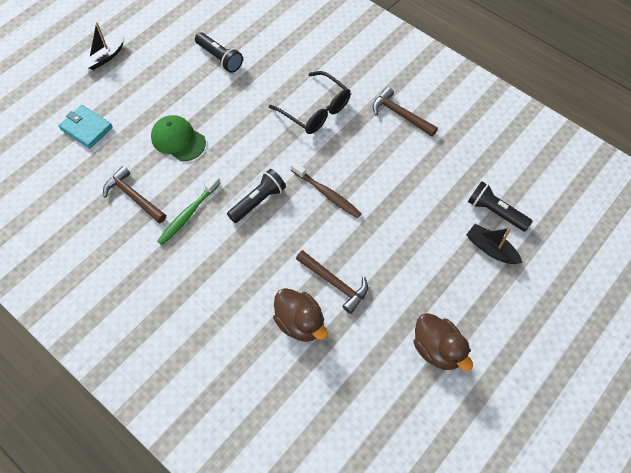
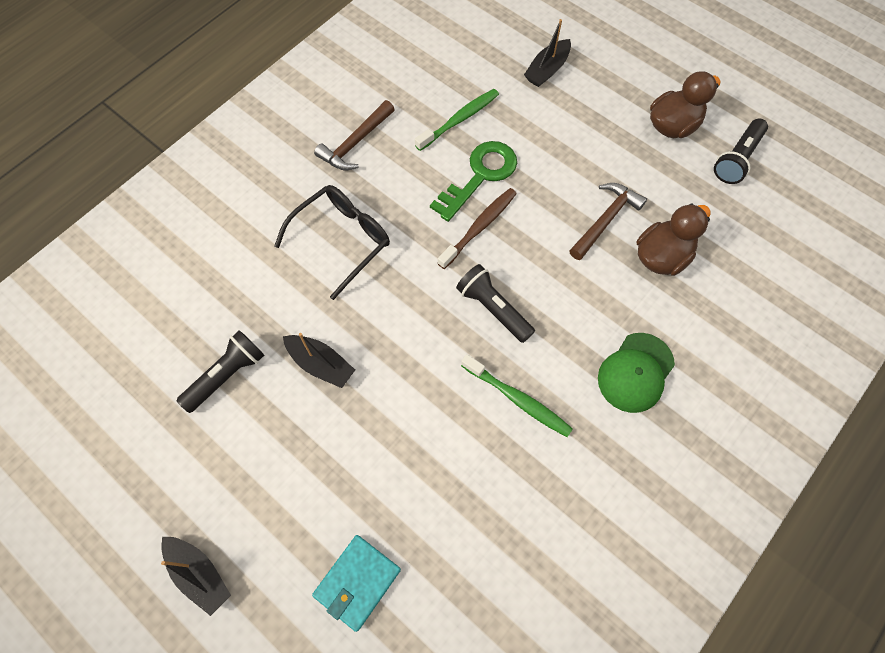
camera: 90 degrees left, 5 degrees up
brown hammer [103,166,166,224] -> none
green cap [151,115,206,161] -> green cap moved to [598,333,675,413]
black flashlight [468,181,533,232] -> black flashlight moved to [714,118,768,184]
none -> black boat [283,333,355,388]
none -> green toothbrush [415,89,499,151]
none -> green key [430,141,517,222]

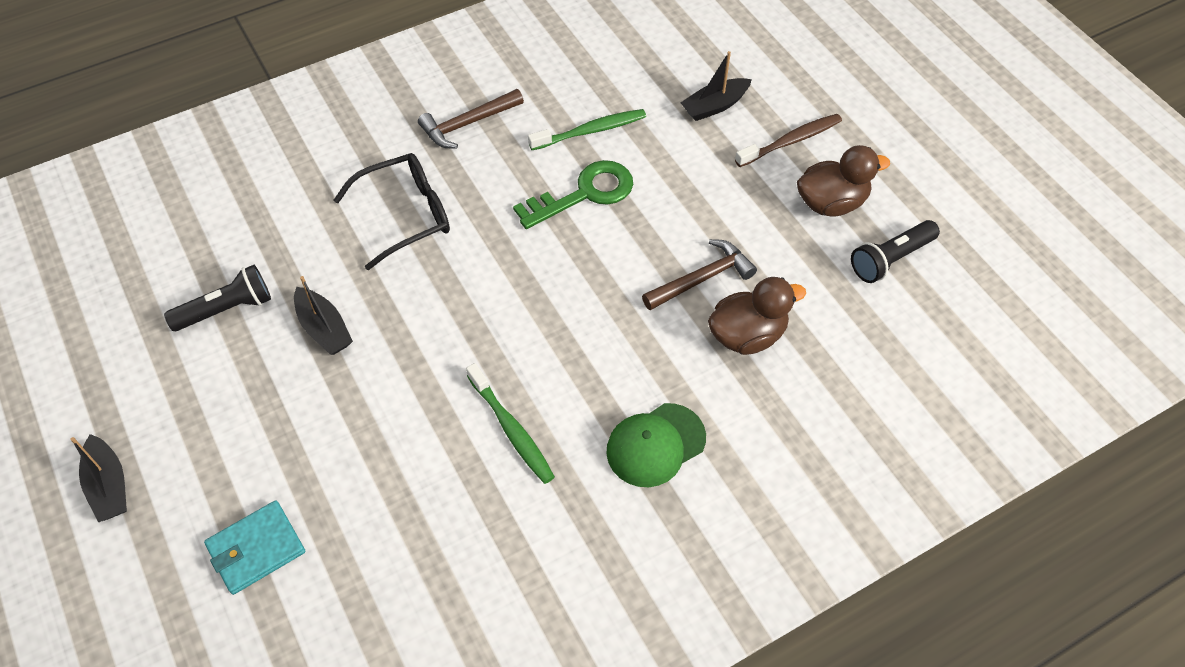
camera: 20 degrees right, 10 degrees down
brown toothbrush [437,188,517,269] -> brown toothbrush moved to [735,114,842,167]
black flashlight [456,264,535,343] -> none

